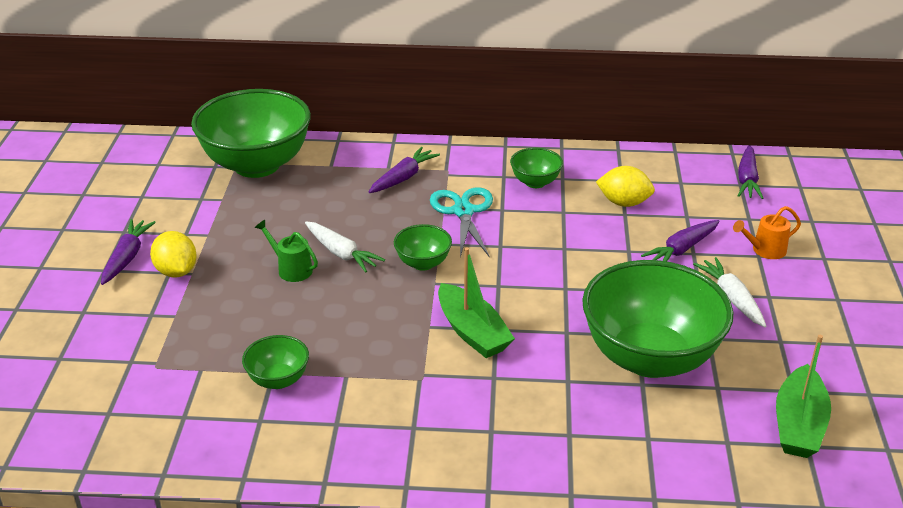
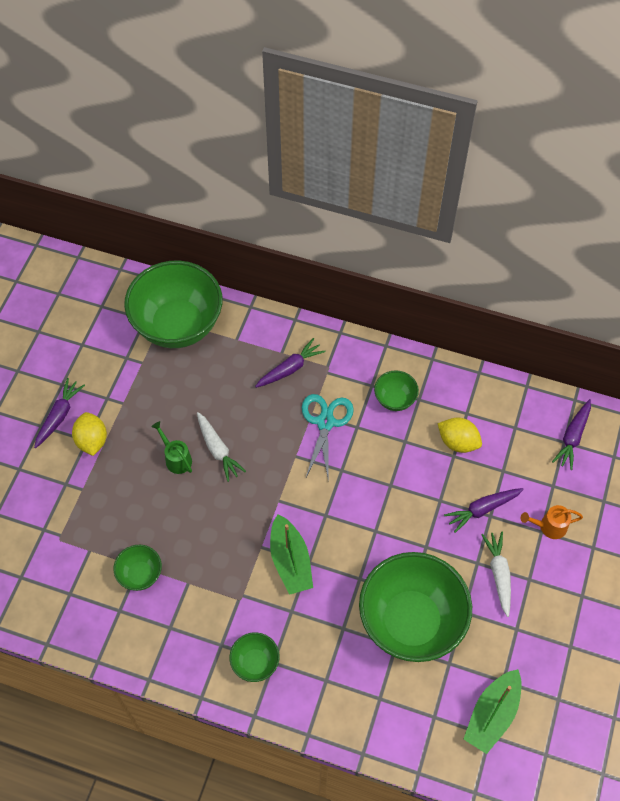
camera: 15 degrees right, 25 degrees up
green bowl [394,224,452,271] -> green bowl moved to [230,632,280,682]

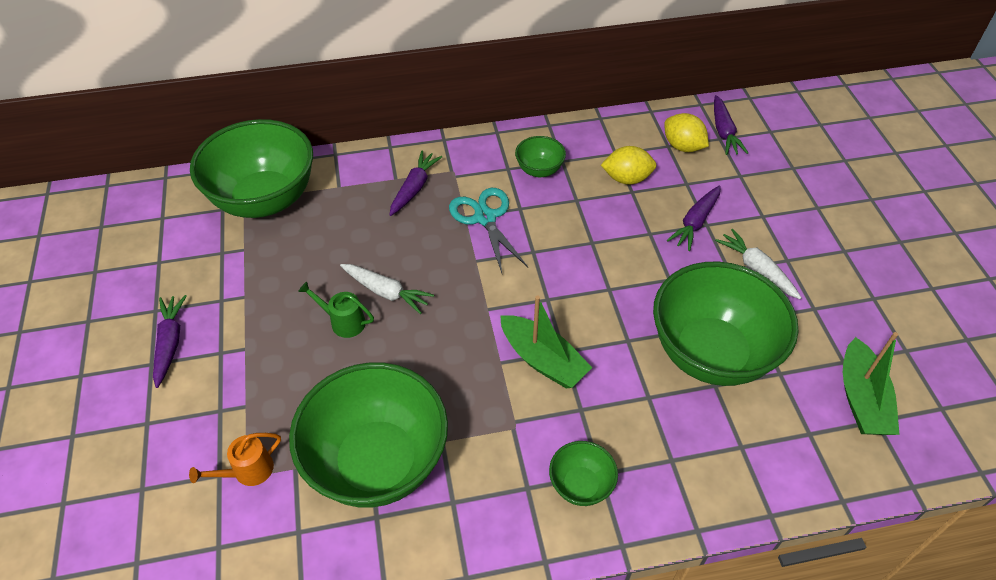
camera: 30 degrees left, 10 degrees down
yellow lemon [72,412,107,456] -> yellow lemon moved to [664,113,709,152]
green bowl [113,545,162,591] -> green bowl [289,362,448,508], size x2.25
orange watering can [521,505,583,539] -> orange watering can moved to [189,433,281,486]

